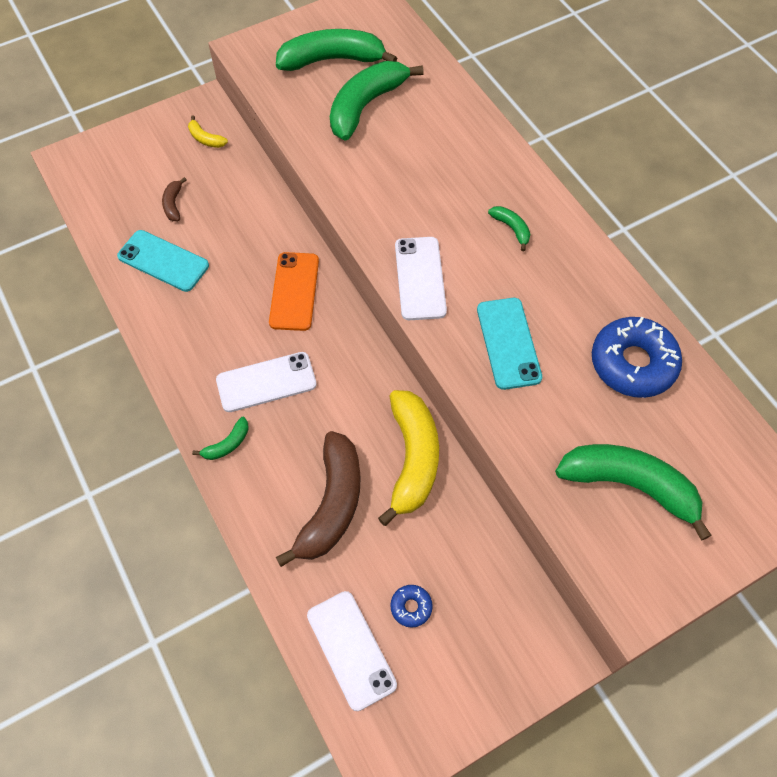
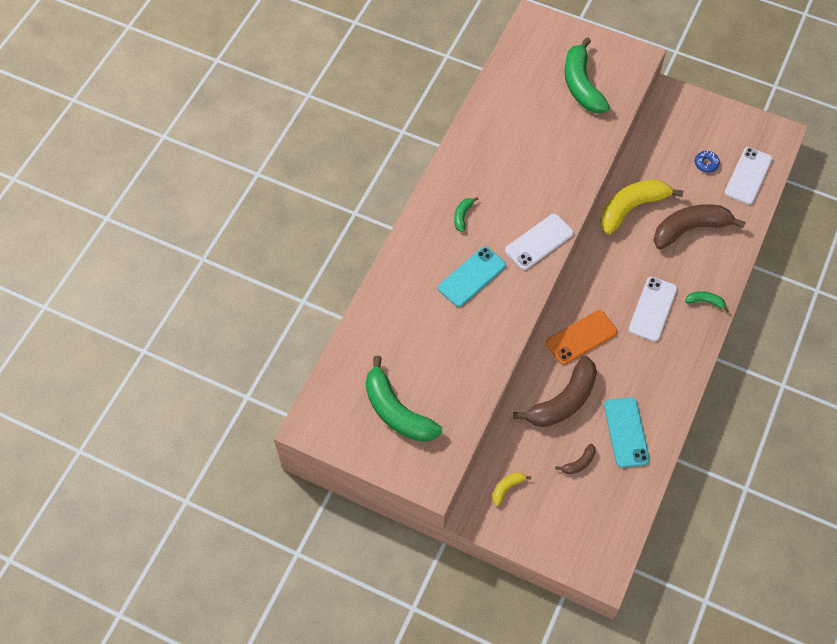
camera: 125 degrees left, 0 degrees up
yellow banana [188,115,228,148] -> yellow banana turned 135 degrees counterclockwise [492,472,531,506]
white phone [216,352,317,412] -> white phone turned 75 degrees clockwise [628,277,677,342]
green banana [330,61,424,141] -> none
turquoise phone [477,298,542,390] -> turquoise phone moved to [438,247,506,307]
blue donut [592,317,682,398] -> none
none -> brown banana [513,356,597,427]

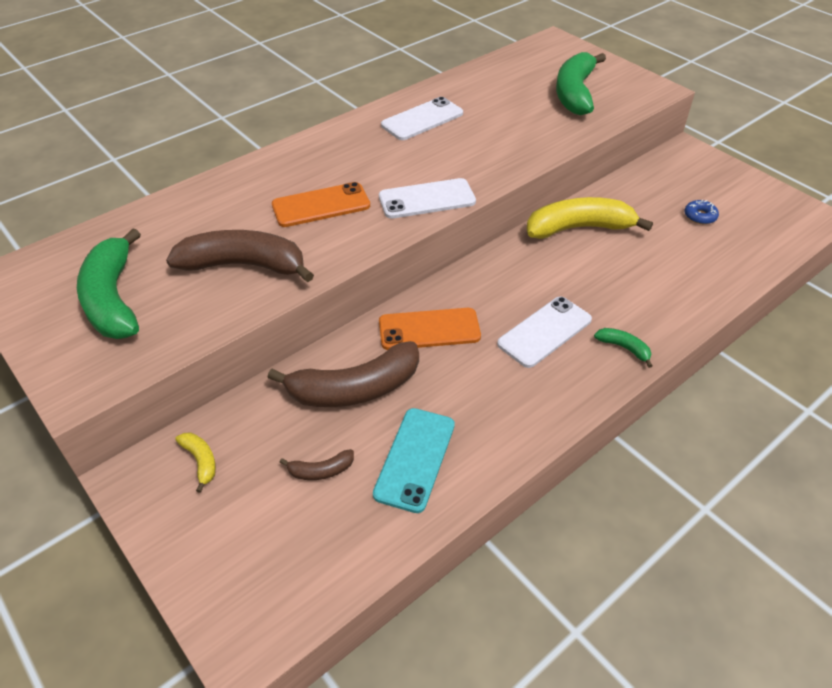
camera: 25 degrees right, 15 degrees down
turquoise phone [438,247,506,307] -> orange phone [272,182,370,227]
green banana [454,197,479,232] -> none
yellow banana [492,472,531,506] -> yellow banana turned 75 degrees clockwise [175,433,216,493]
brown banana [653,204,746,250] -> brown banana moved to [166,230,314,282]
white phone [724,147,773,205] -> white phone moved to [381,97,463,140]

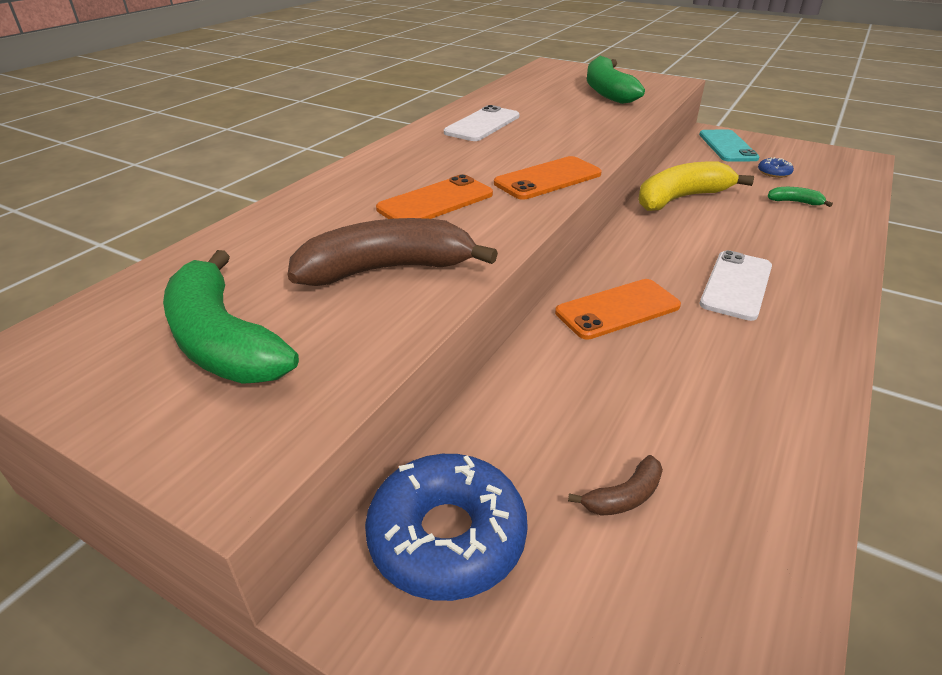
camera: 20 degrees left, 10 degrees down
yellow banana [175,433,216,493] -> blue donut [365,454,528,601]
brown banana [268,341,419,407] -> none
turquoise phone [373,408,455,513] -> turquoise phone moved to [699,129,760,162]
white phone [379,178,476,219] -> orange phone [494,156,602,200]
green banana [594,328,652,368] -> green banana moved to [768,187,833,207]

